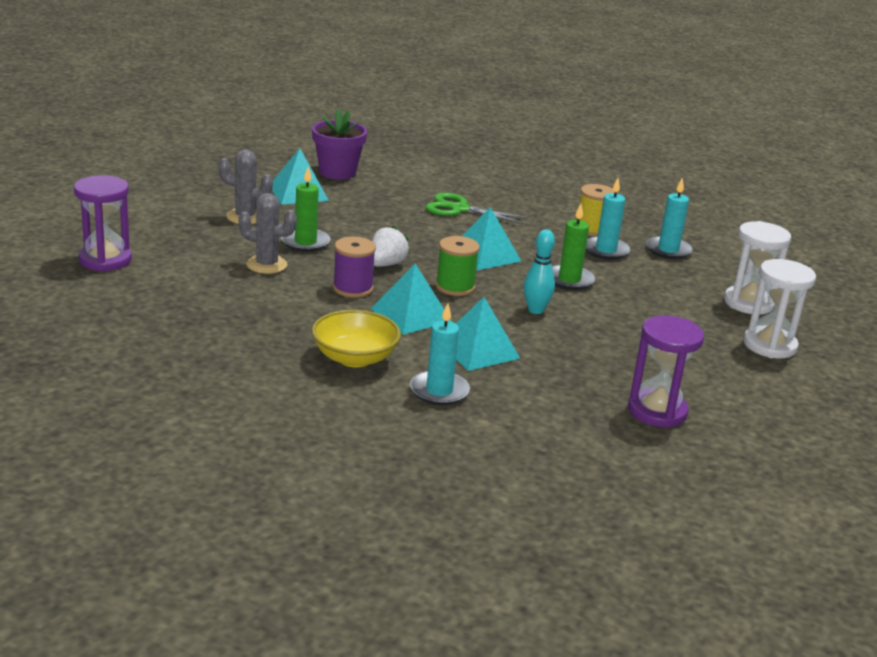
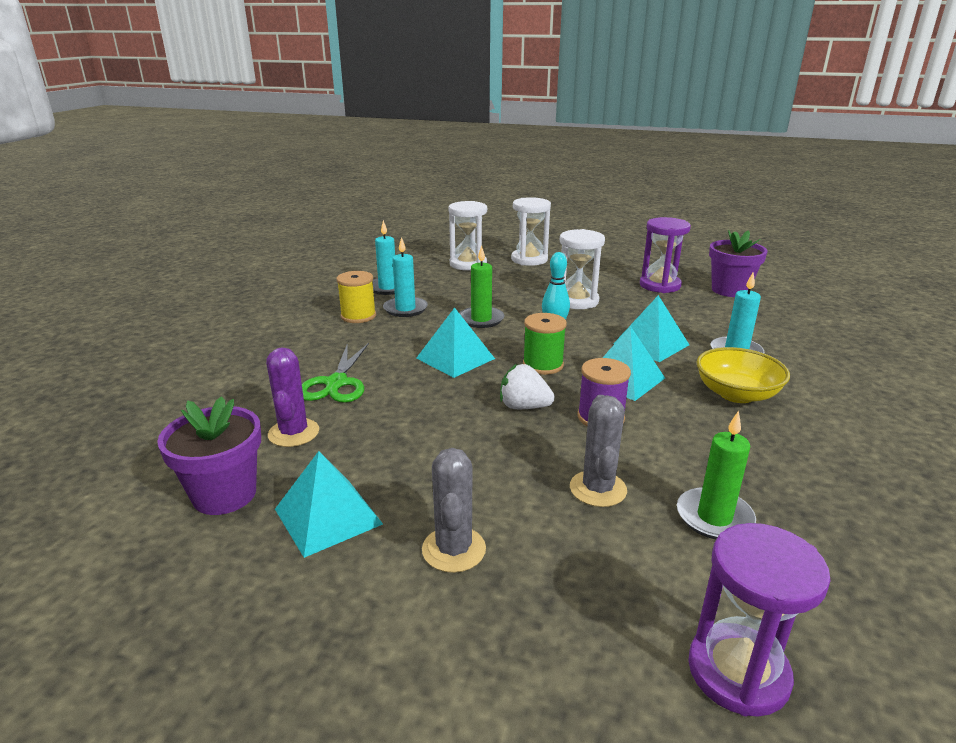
camera: 100 degrees left, 0 degrees up
green candle [281,167,330,252] -> green candle moved to [677,411,756,540]
none -> purple cactus [266,347,319,447]
none -> white hourglass [560,229,605,309]
none -> purple flower pot [709,230,768,297]

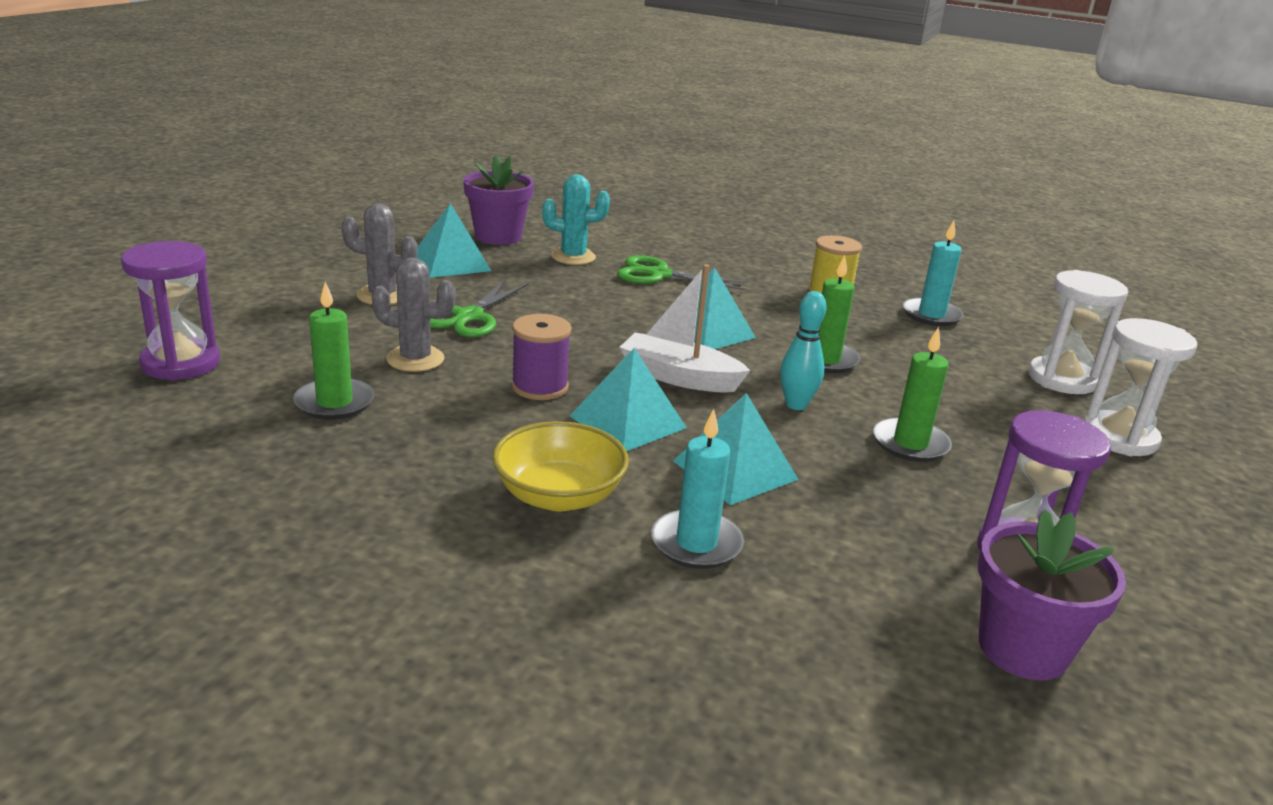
camera: 95 degrees right, 0 degrees up
purple cactus [266,347,319,447] -> turquoise cactus [542,174,610,265]
turquoise candle [383,237,428,317] -> none
white strawberry [500,364,555,409] -> none
green spool [523,313,567,375] -> white boat [620,264,750,392]
white hourglass [560,229,605,309] -> green candle [873,327,952,462]
none -> green scissors [430,279,529,338]

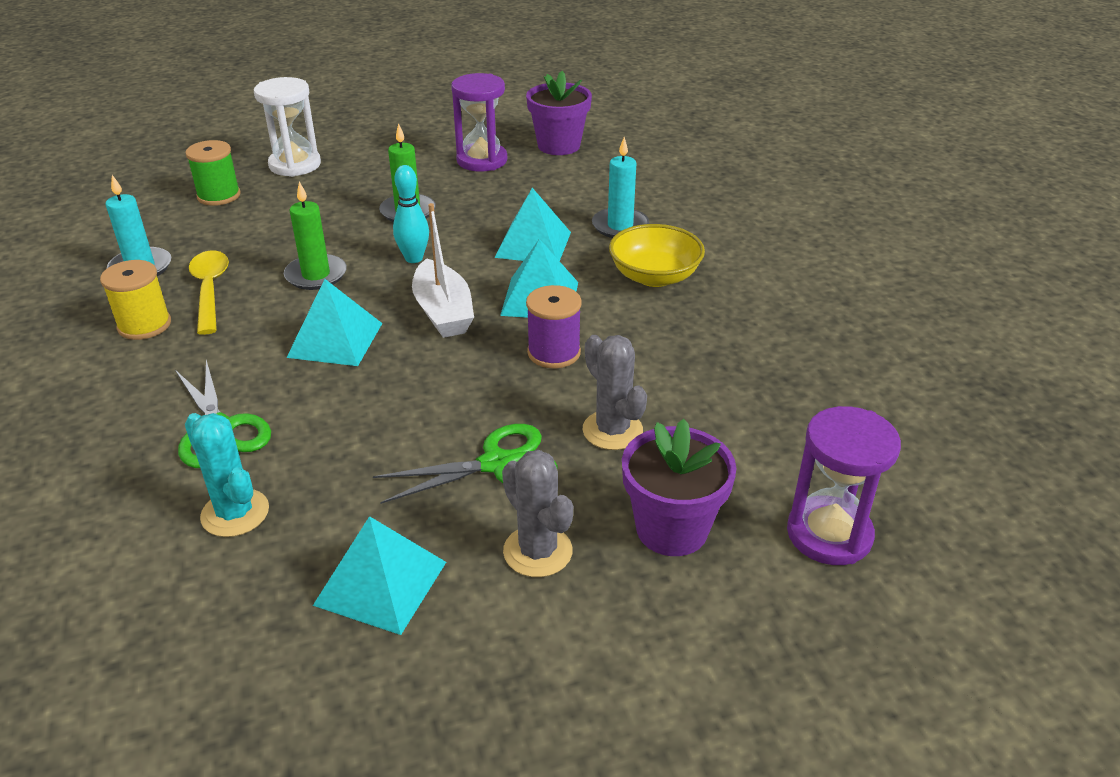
camera: 130 degrees left, 10 degrees up
green candle [293,282,375,420] -> none
purple flower pot [463,155,534,245] -> purple flower pot moved to [622,419,737,556]
white hourglass [1028,270,1128,394] -> green spool [185,140,241,206]
none -> yellow spoon [189,251,229,335]

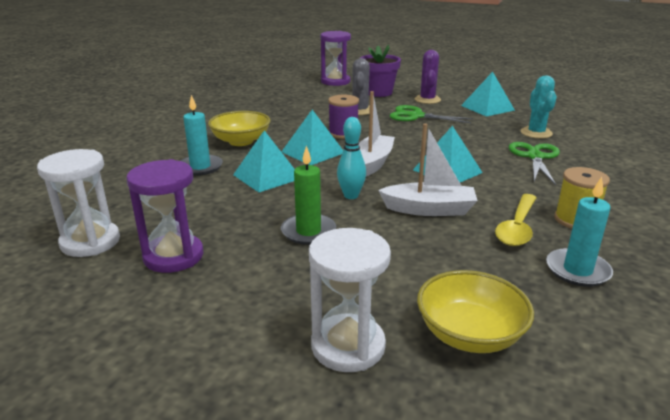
camera: 140 degrees left, 10 degrees down
green spool [185,140,241,206] -> yellow bowl [417,270,534,353]
green candle [284,182,347,290] -> white boat [378,123,478,216]
grey cactus [502,450,573,577] -> purple cactus [414,50,441,104]
purple flower pot [526,71,592,155] -> white hourglass [37,149,120,257]

